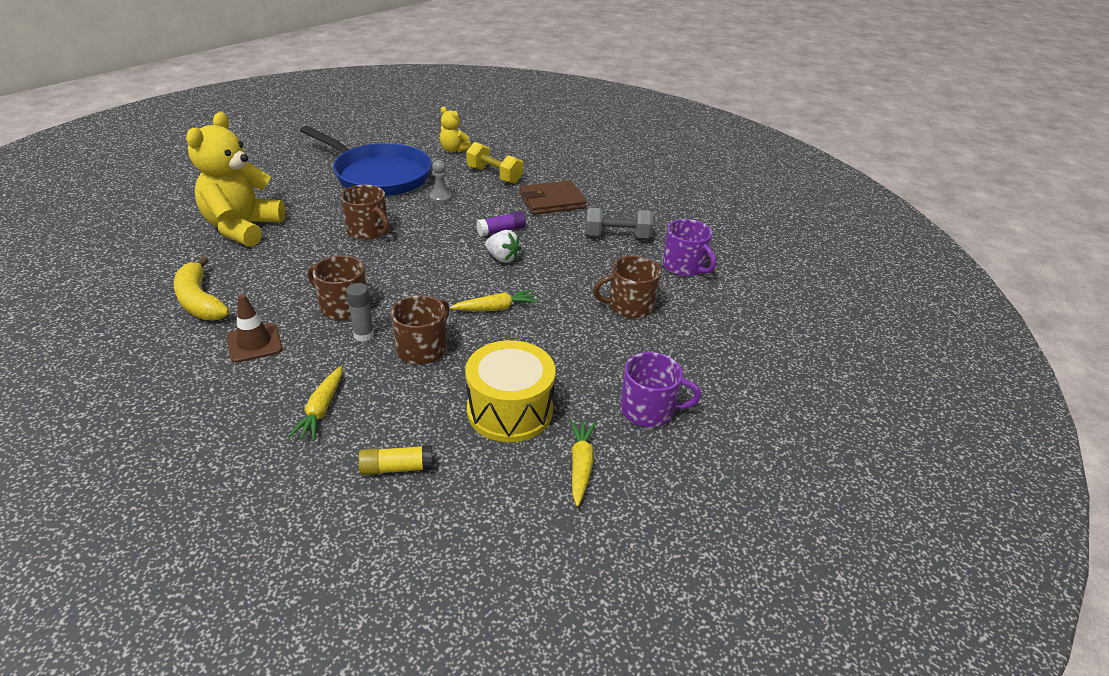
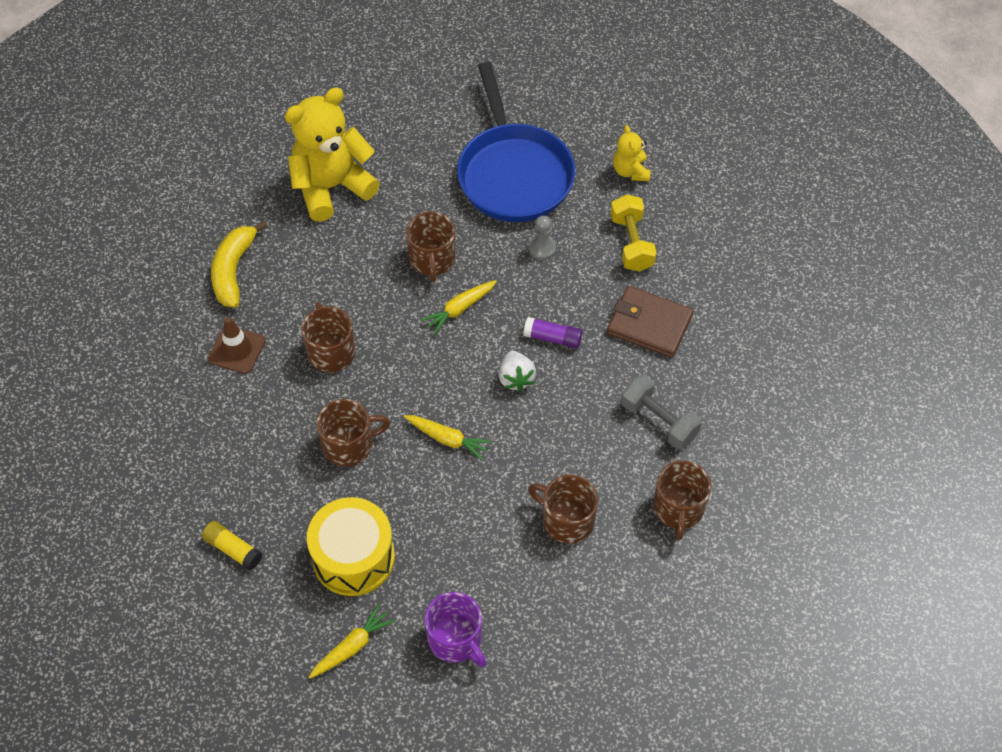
camera: 45 degrees right, 20 degrees up
yellow carrot [288,366,342,441] -> yellow carrot moved to [421,280,497,335]
grey glue stick [346,283,374,342] -> none
purple mug [663,219,716,276] -> brown mug [653,461,711,540]

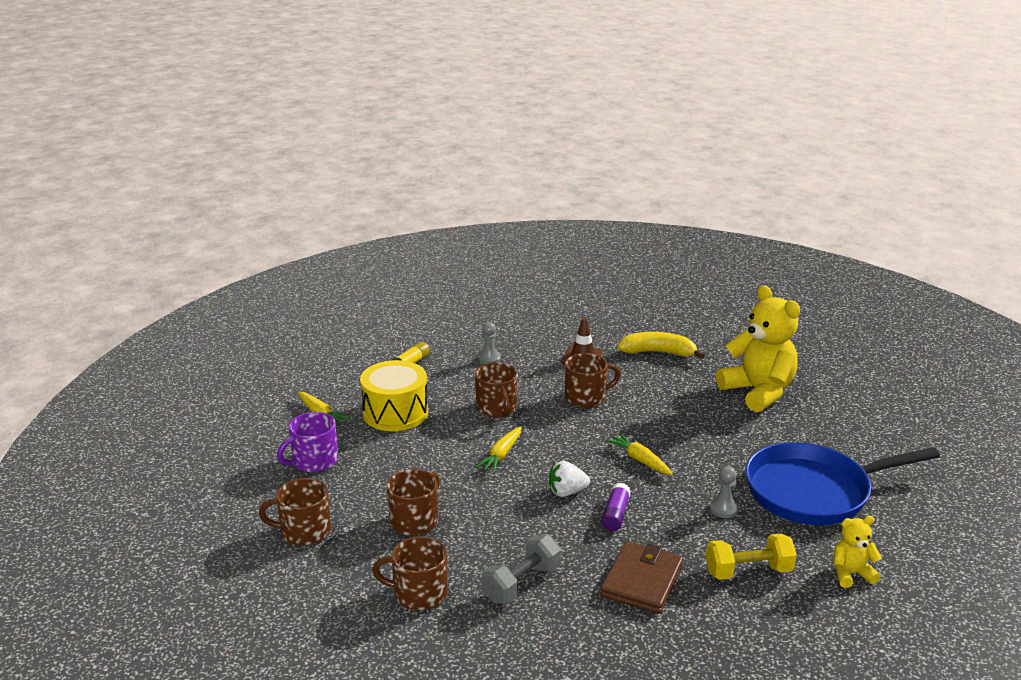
camera: 90 degrees right, 30 degrees down
brown mug [406,212,456,282] -> brown mug moved to [259,478,331,546]
none -> grey pawn [478,322,501,364]

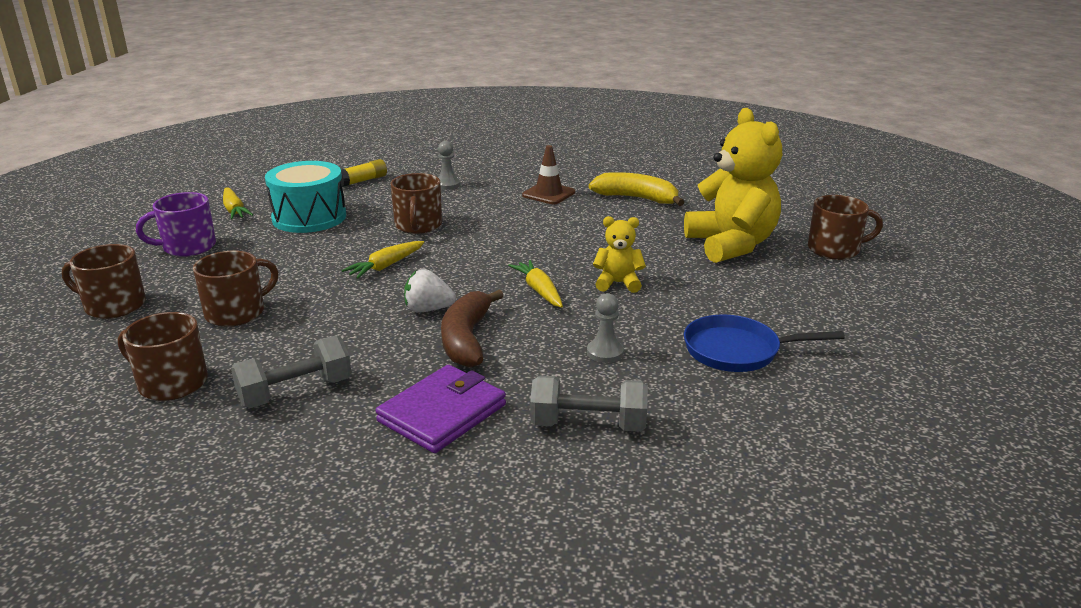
camera: 15 degrees right, 0 degrees up
yellow drum [360,360,428,431] -> turquoise drum [265,161,346,233]
brown mug [565,353,621,407] -> brown mug moved to [808,195,883,260]
brown wallet [600,541,683,614] -> purple wallet [376,365,506,453]
purple glue stick [601,483,631,532] -> brown banana [441,290,504,368]
yellow dumbbell [706,534,797,580] -> grey dumbbell [530,375,648,432]
blue pan [746,442,940,525] -> blue pan [684,314,845,372], size x0.58
yellow teddy bear [834,516,882,588] -> yellow teddy bear moved to [593,216,646,293]

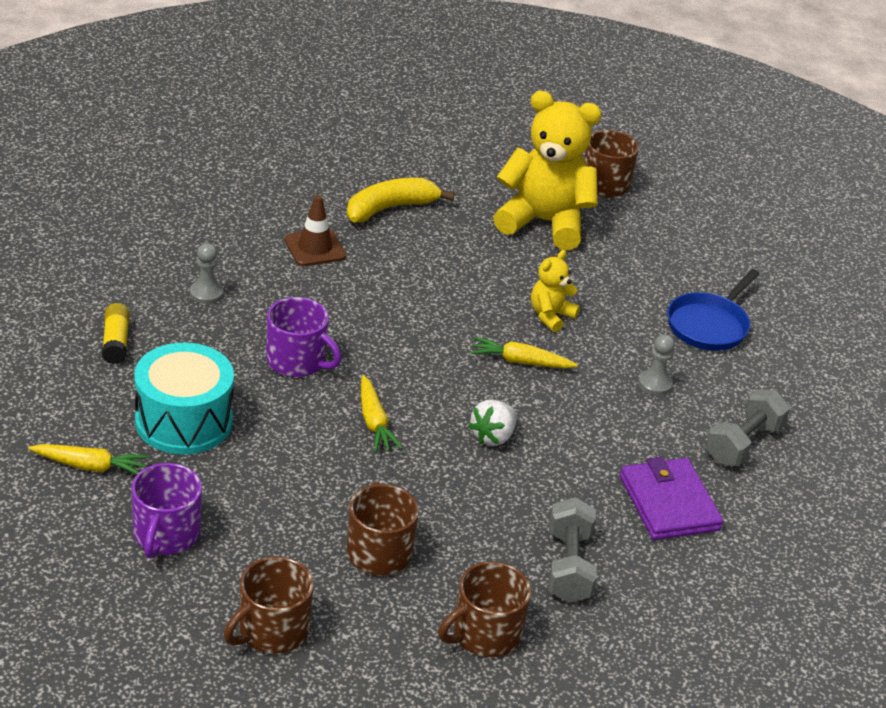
camera: 60 degrees left, 10 degrees up
brown mug [391,173,442,234] -> purple mug [266,297,342,377]
brown banana [441,290,504,368] -> none

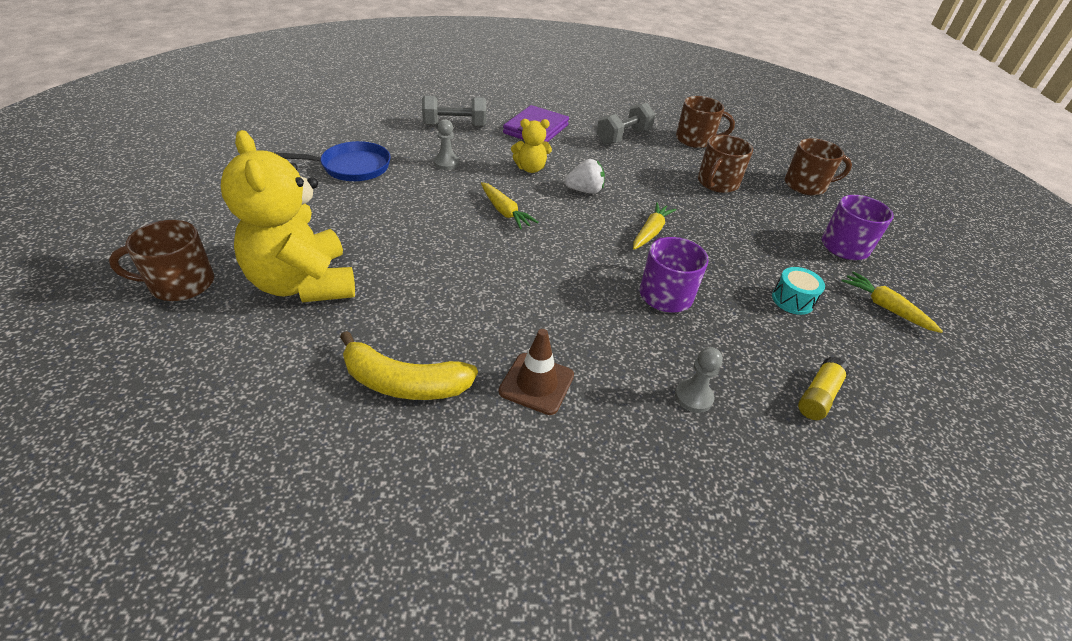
camera: 135 degrees left, 5 degrees up
turquoise drum [134,343,234,455] -> turquoise drum [772,267,825,315], size x0.49
yellow teddy bear [531,250,580,332] -> yellow teddy bear moved to [511,119,552,173]

